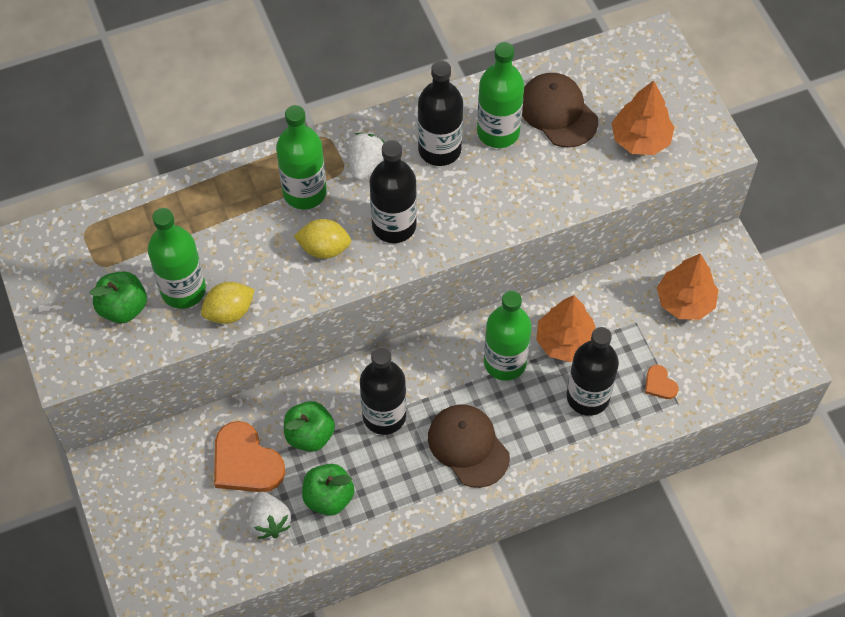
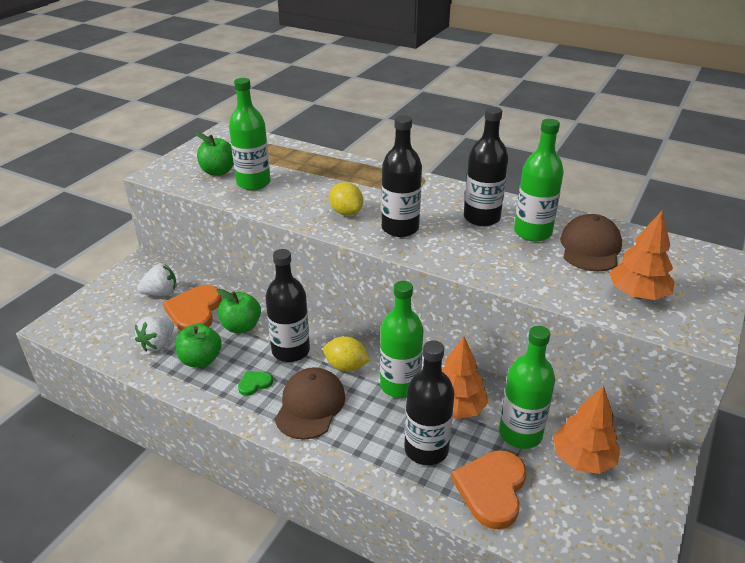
camera: 50 degrees right, 25 degrees down
yellow lemon [201,282,255,324] -> yellow lemon moved to [323,336,370,372]
green bottle [276,105,327,209] -> green bottle moved to [499,326,555,449]
white strawberry [349,133,385,180] -> white strawberry moved to [137,264,176,296]
orange heart [645,365,678,399] -> orange heart [451,450,526,529], size x2.09
none -> green heart [238,371,273,396]

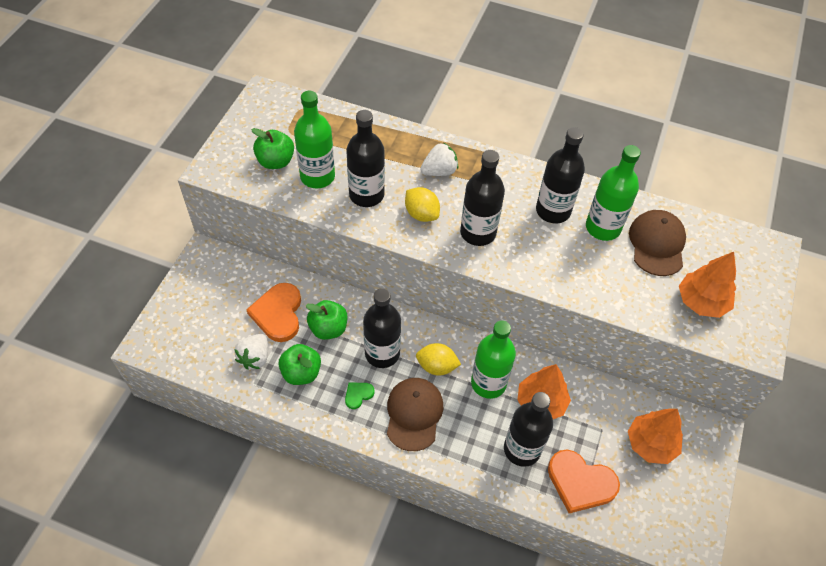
camera: 10 degrees left, 20 degrees up
white strawberry [137,264,176,296] -> white strawberry moved to [420,142,458,176]
orange heart [451,450,526,529] -> orange heart turned 75 degrees counterclockwise [548,450,620,513]
green bottle [499,326,555,449] -> none
none -> black bottle [346,110,385,207]

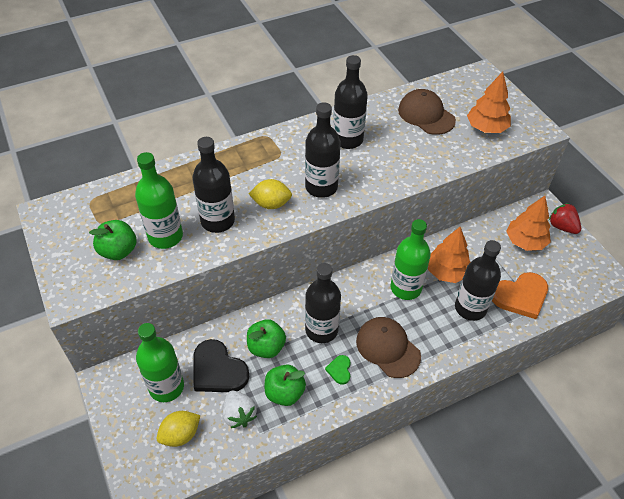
camera: 45 degrees left, 5 degrees down
orange heart [246,283,301,342] -> black heart [193,339,249,392]
yellow lemon [416,343,461,375] -> yellow lemon moved to [156,411,200,447]
white strawberry [420,142,458,176] -> none
green bottle [586,145,641,241] -> green bottle moved to [136,323,184,402]
none -> red strawberry [549,203,581,234]

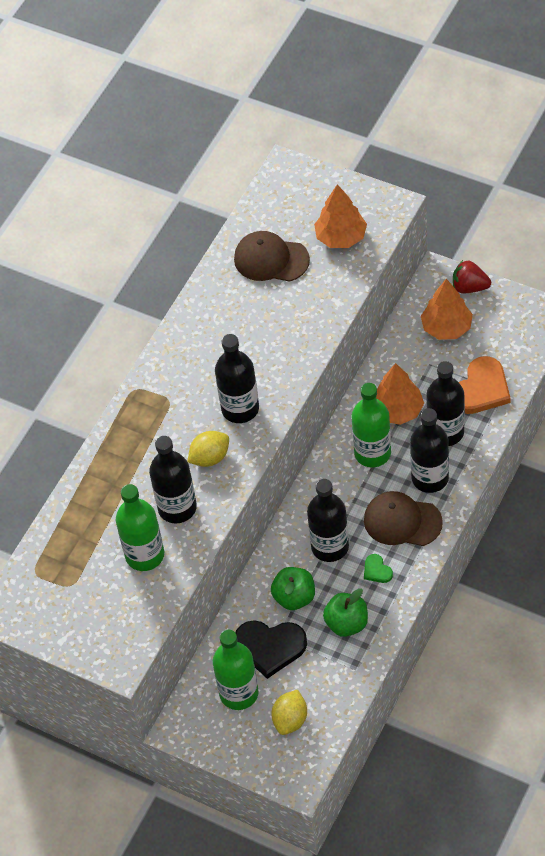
camera: 30 degrees left, 5 degrees up
green apple [89,220,136,260] -> none
white strawberry [223,391,257,428] -> none
black bottle [333,55,368,149] -> black bottle moved to [410,408,449,493]

